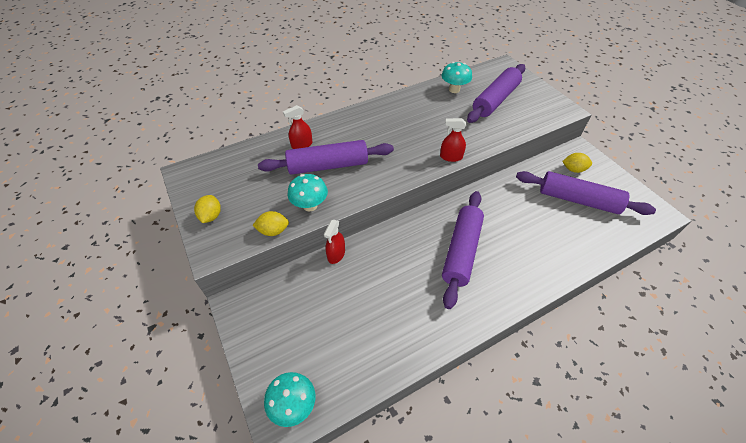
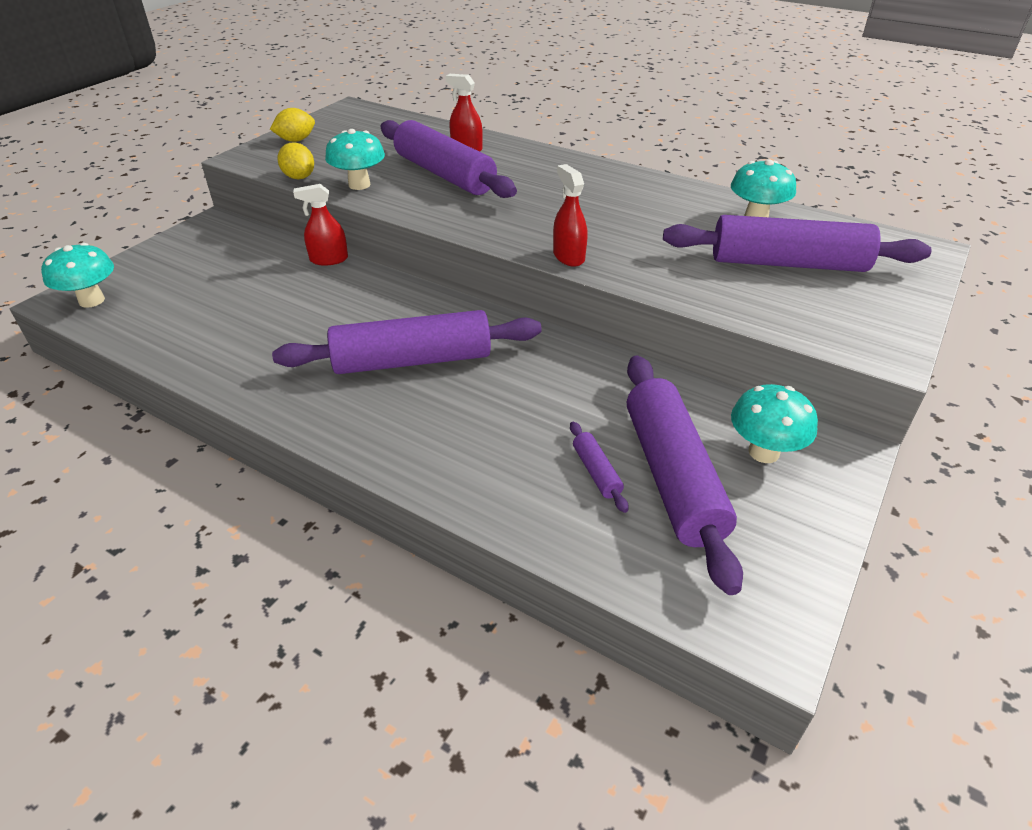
camera: 60 degrees right, 10 degrees down
yellow lemon [562,153,592,173] -> turquoise mushroom [731,384,818,463]
none -> purple rolling pin [570,421,628,513]

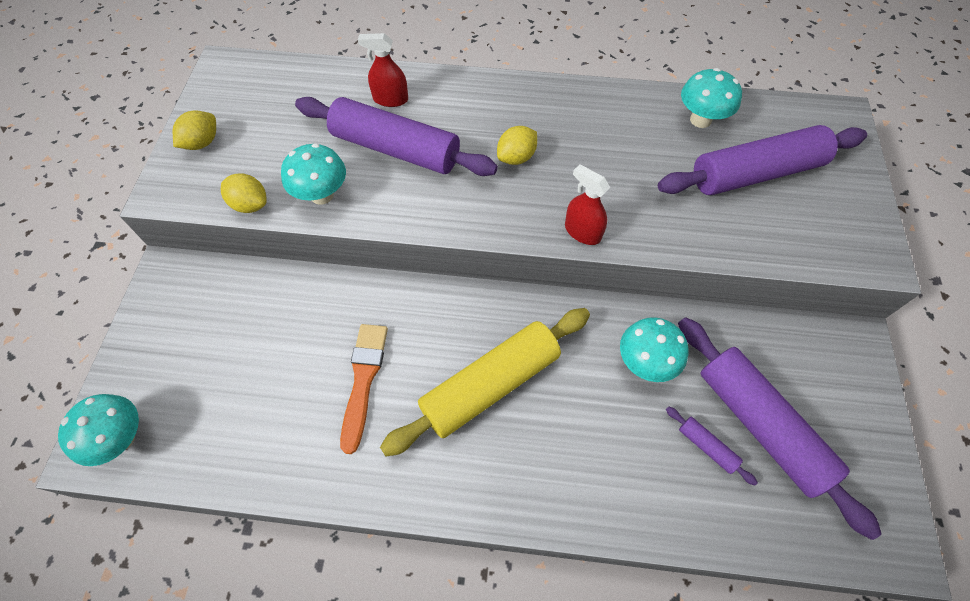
camera: 25 degrees left, 20 degrees up
purple rolling pin [272,310,542,374] -> yellow rolling pin [380,308,590,457]
red spray bottle [293,184,348,265] -> none
turquoise mushroom [731,384,818,463] -> turquoise mushroom moved to [620,317,688,382]
none -> orange brush [340,324,388,454]
none -> yellow lemon [497,126,537,165]

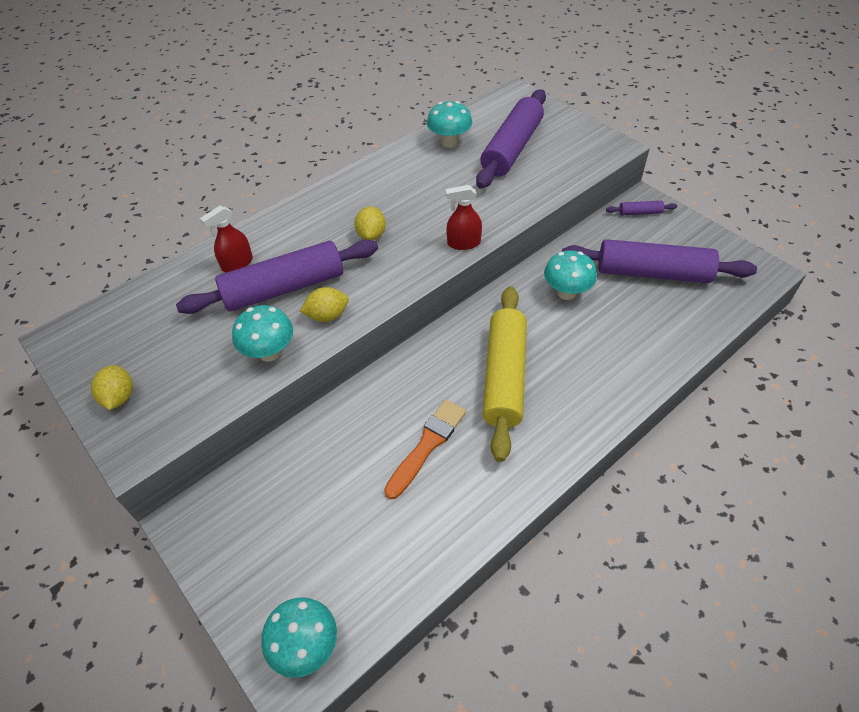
camera: 45 degrees left, 10 degrees down
yellow lemon [221,173,267,213] -> yellow lemon moved to [300,287,349,322]
orange brush [340,324,388,454] -> orange brush turned 75 degrees clockwise [384,400,466,499]
purple rolling pin [666,406,758,486] -> purple rolling pin moved to [606,201,677,215]

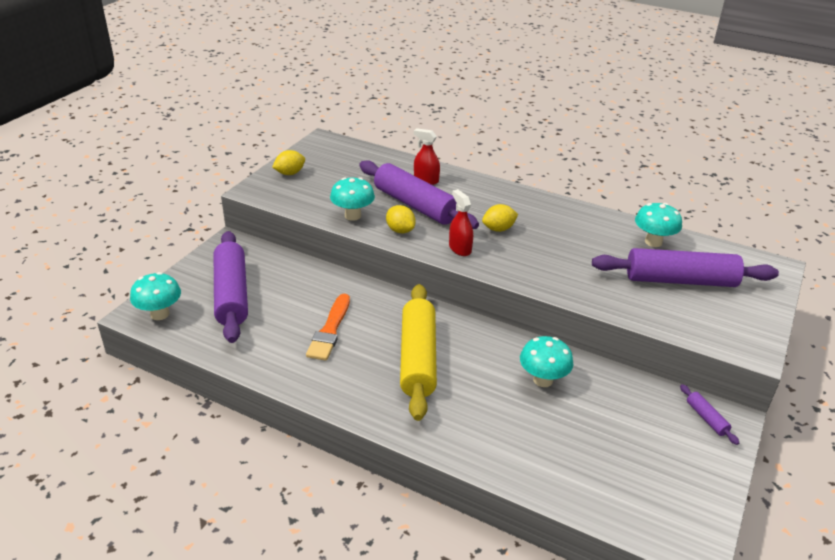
camera: 65 degrees right, 15 degrees down
orange brush [384,400,466,499] -> orange brush turned 90 degrees clockwise [306,294,350,361]
red spray bottle [446,185,482,250] -> red spray bottle moved to [449,189,473,256]
yellow rolling pin [483,286,527,462] -> yellow rolling pin turned 75 degrees counterclockwise [400,284,437,421]
purple rolling pin [562,239,757,283] -> purple rolling pin moved to [214,231,248,343]

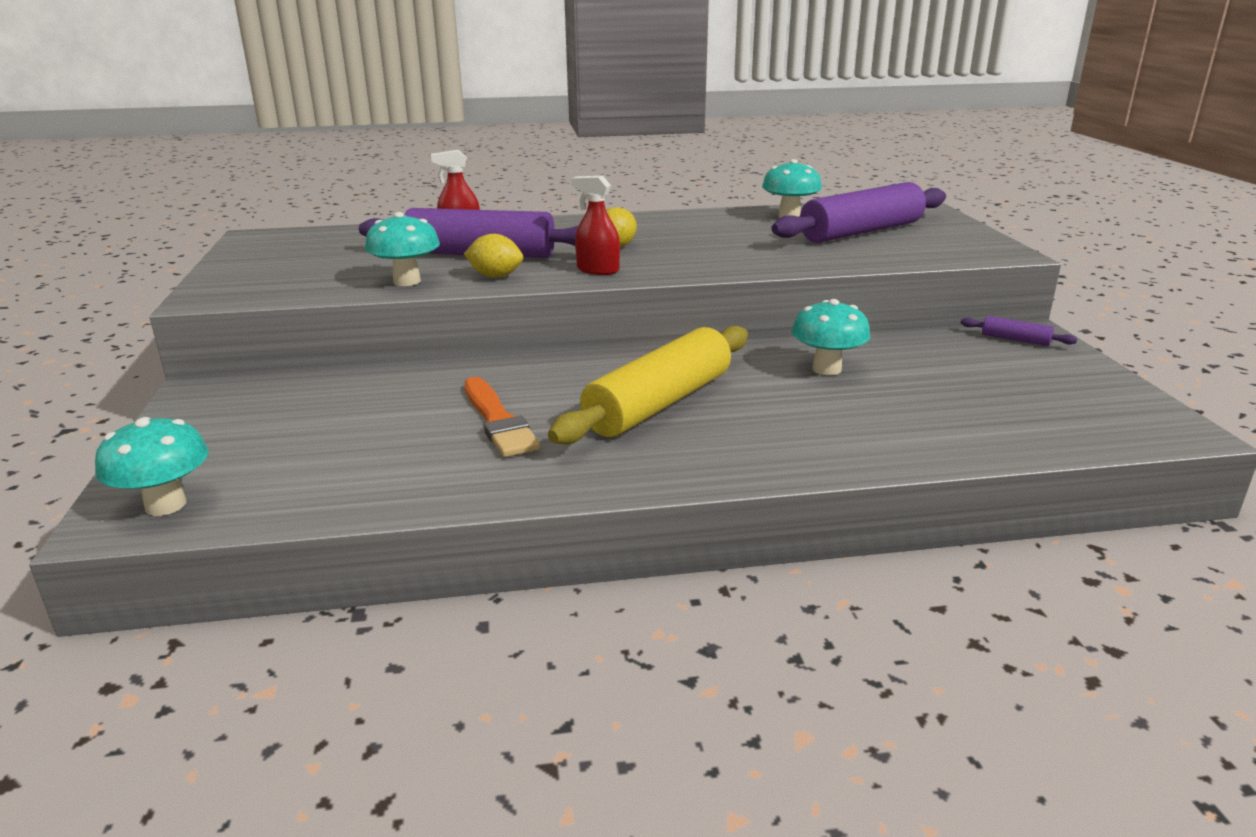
camera: 35 degrees left, 10 degrees down
purple rolling pin [214,231,248,343] -> none
yellow lemon [272,150,305,175] -> none
yellow rolling pin [400,284,437,421] -> yellow rolling pin turned 75 degrees clockwise [548,326,748,445]

